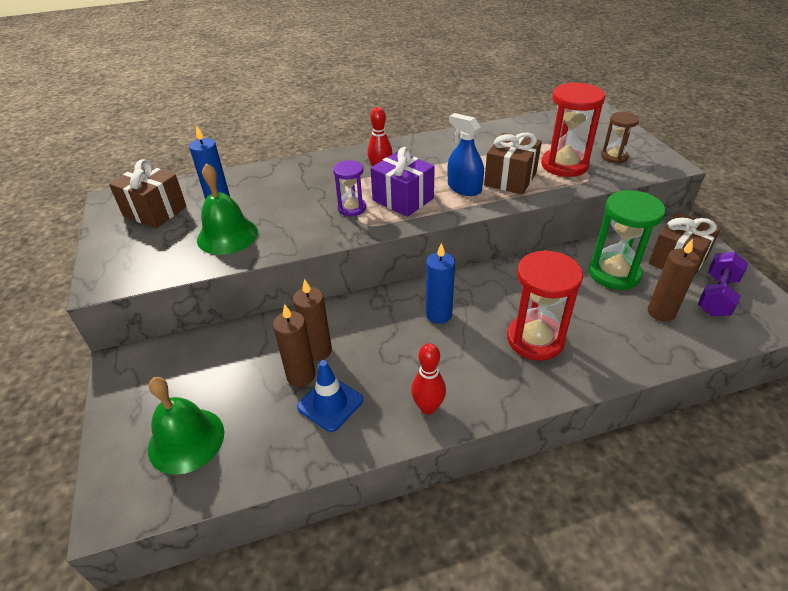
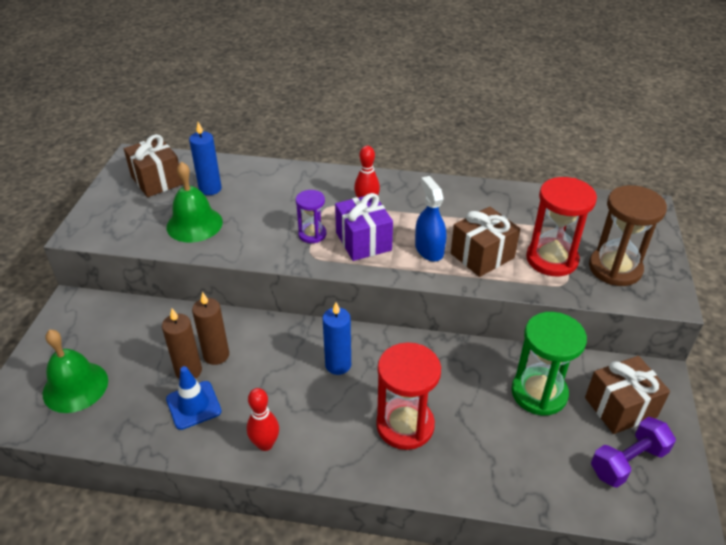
camera: 25 degrees right, 0 degrees up
brown hourglass [601,112,639,164] -> brown hourglass [589,185,667,286], size x1.76
brown candle [648,239,700,322] -> none

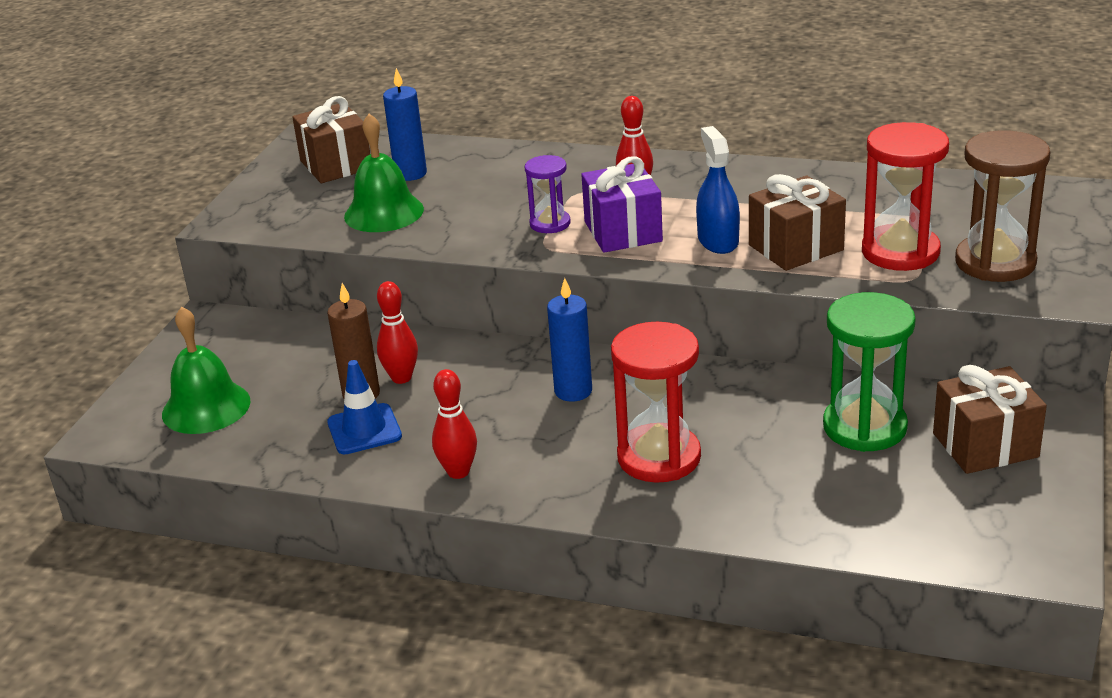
camera: 10 degrees right, 10 degrees down
brown candle [192,292,229,365] -> red bowling pin [377,281,418,384]
purple dumbbell [591,417,676,488] -> none

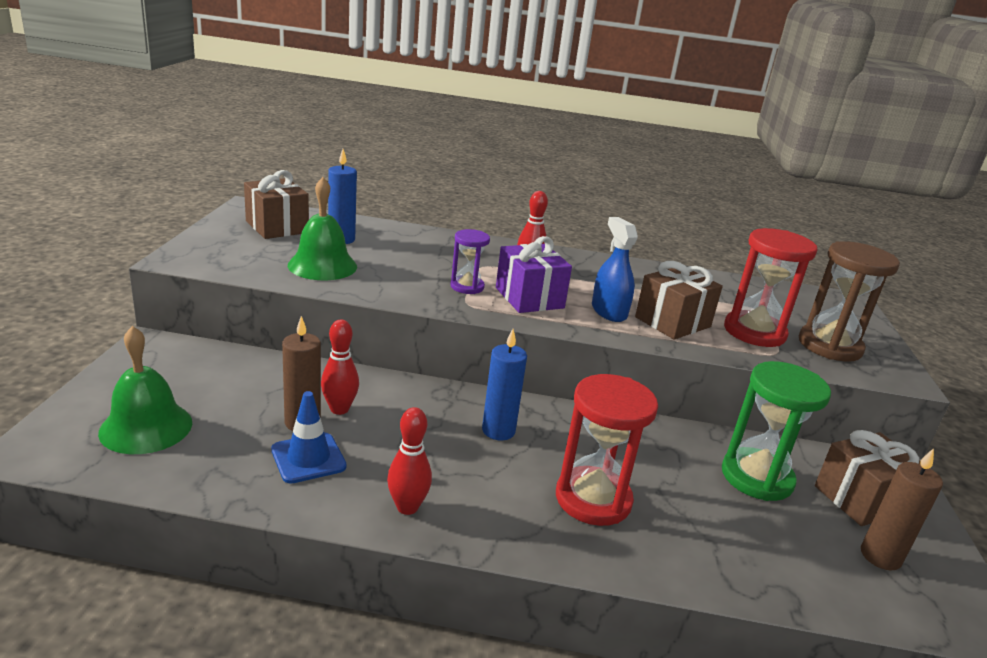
camera: 15 degrees left, 5 degrees down
none -> brown candle [861,448,943,570]

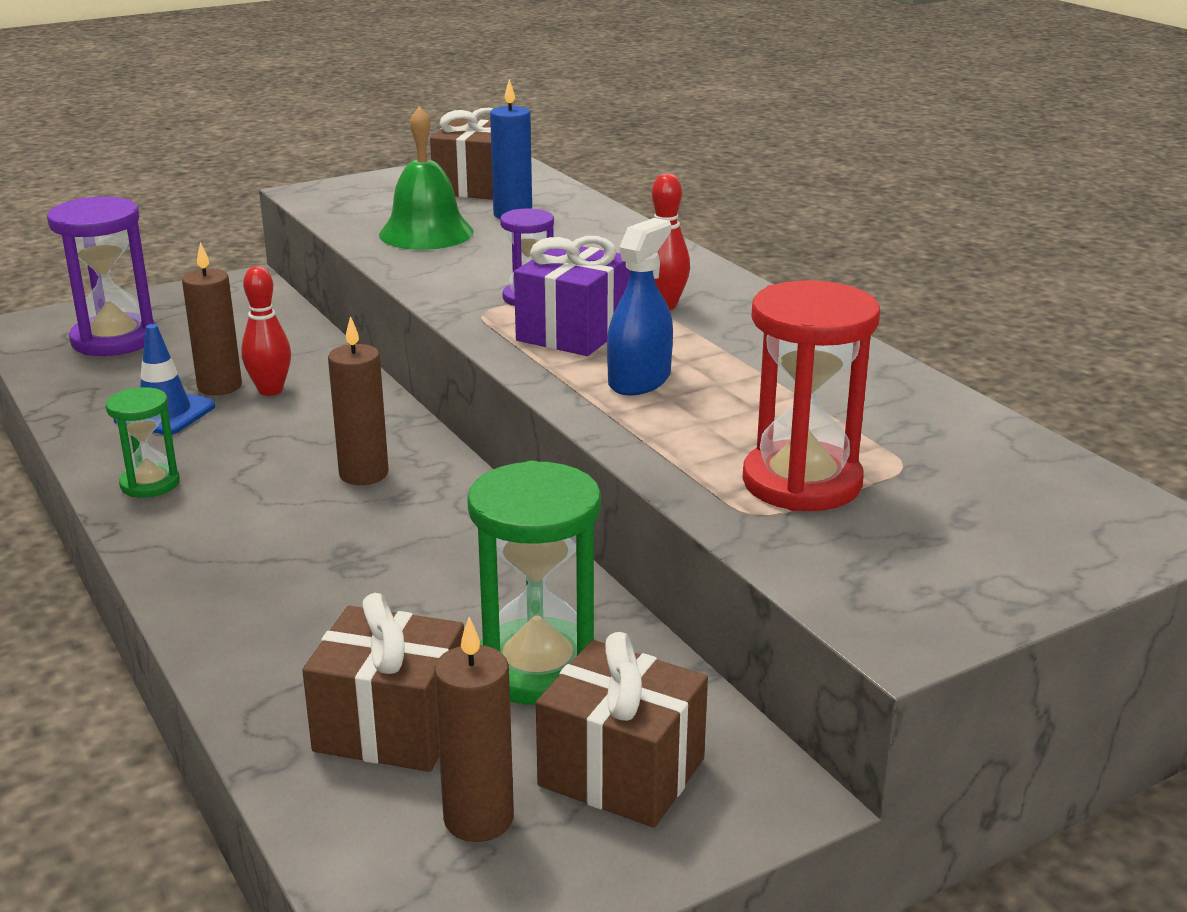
camera: 55 degrees right, 0 degrees up
green bell [98,326,192,454] -> purple hourglass [47,197,156,356]
red bowling pin [387,407,432,515] -> green hourglass [106,387,180,498]
blue candle [482,329,527,440] -> brown candle [328,316,389,485]
red hourglass [556,374,658,526] -> none
brown gift [635,261,723,340] -> brown gift moved to [302,593,464,772]
brown hourglass [799,241,900,362] -> none

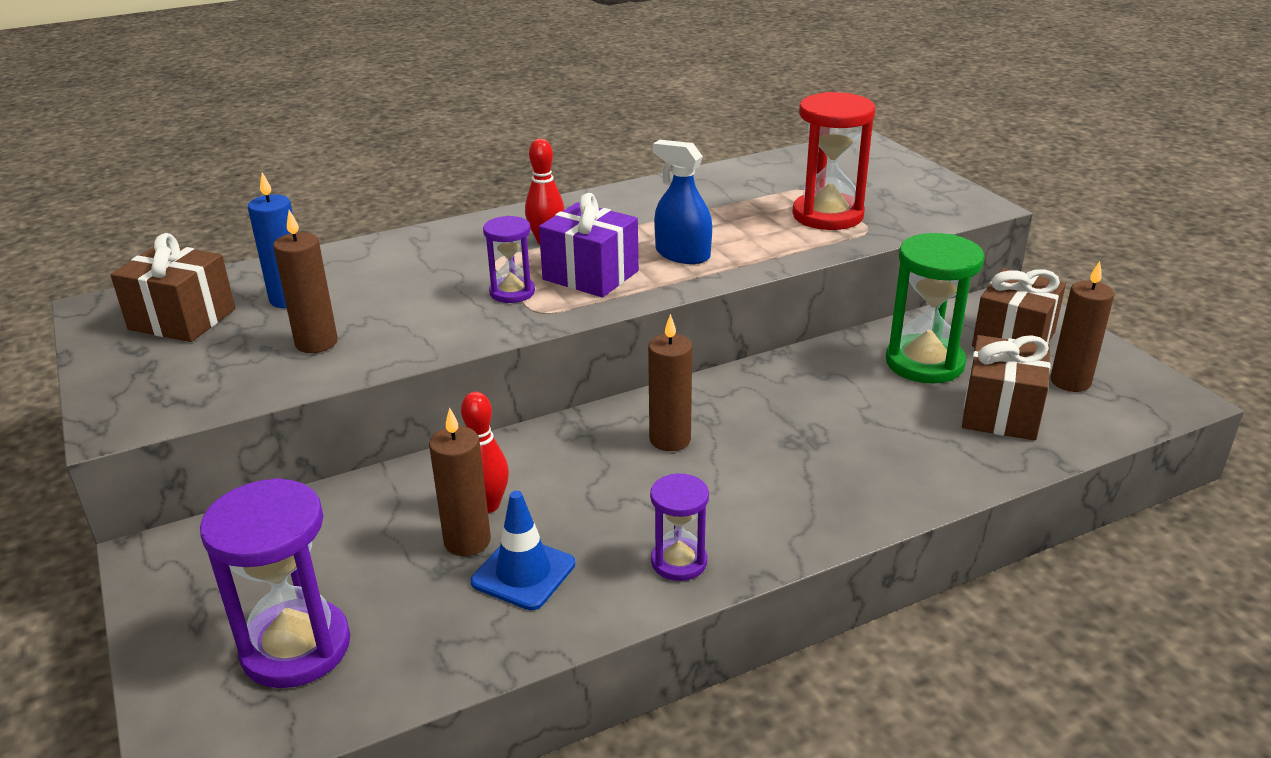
camera: 85 degrees left, 5 degrees up
green hourglass [106,387,180,498] -> purple hourglass [650,473,709,581]
green bell [379,106,474,250] -> brown candle [273,210,338,353]

